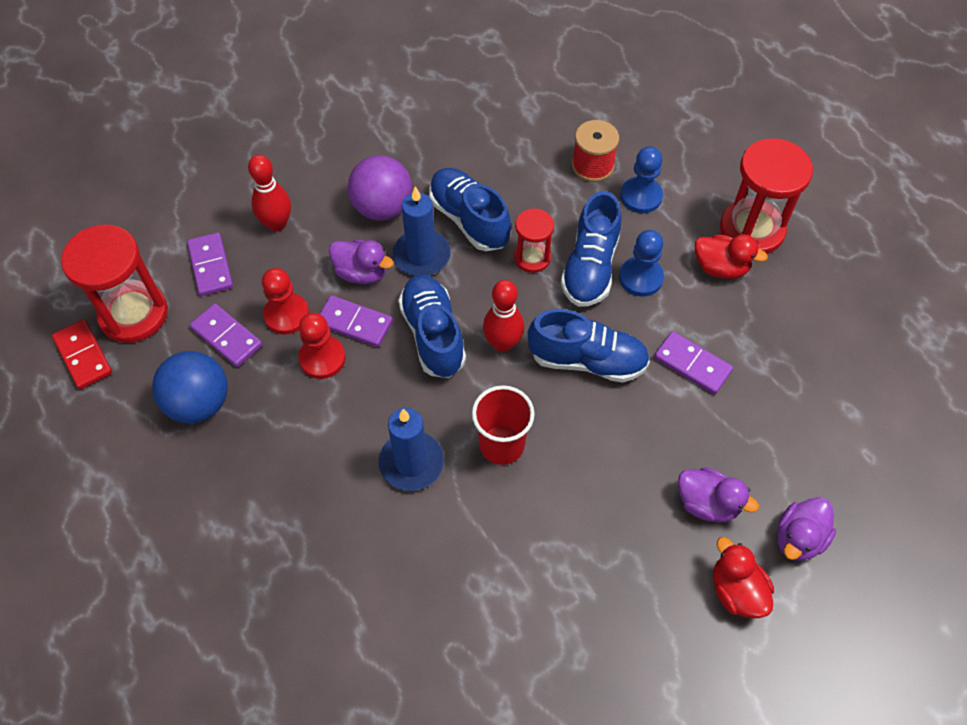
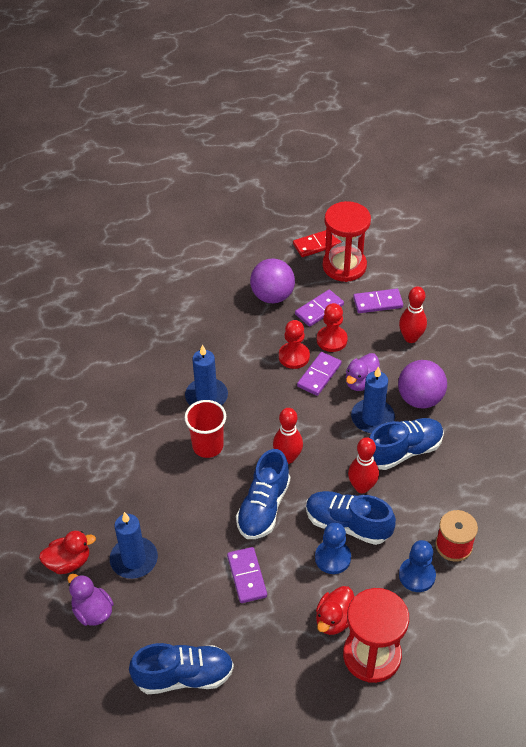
camera: 100 degrees right, 10 degrees down
blue ball [152,351,228,423] -> purple ball [250,258,295,303]
blue shoe [398,275,466,378] -> blue shoe moved to [129,643,234,694]
red hourglass [514,208,554,273] -> red bowling pin [348,437,379,493]
purple domino [654,331,733,394] -> purple domino turned 60 degrees counterclockwise [227,547,267,603]
purple duck [678,467,759,523] -> blue candle [110,512,158,579]

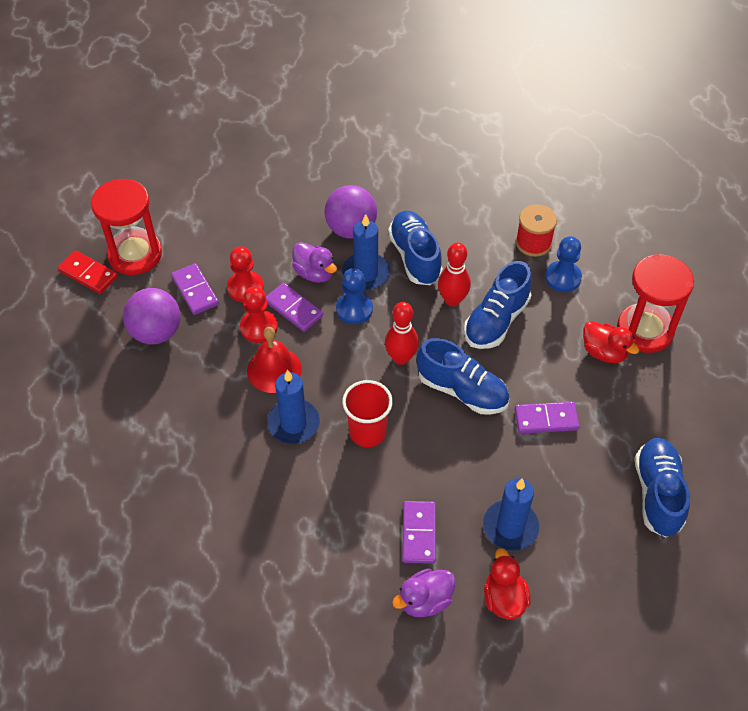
camera: 80 degrees left, 5 degrees up
purple duck [67,574,114,626] -> purple duck moved to [392,569,456,617]
red domino [293,230,341,257] -> red domino turned 45 degrees counterclockwise [58,250,118,294]
blue pawn [315,522,351,574] -> blue pawn moved to [336,268,373,324]
purple domino [353,289,403,313] -> purple domino moved to [402,501,436,564]
red bowling pin [399,286,427,343] -> none
none -> red bell [247,327,302,393]

